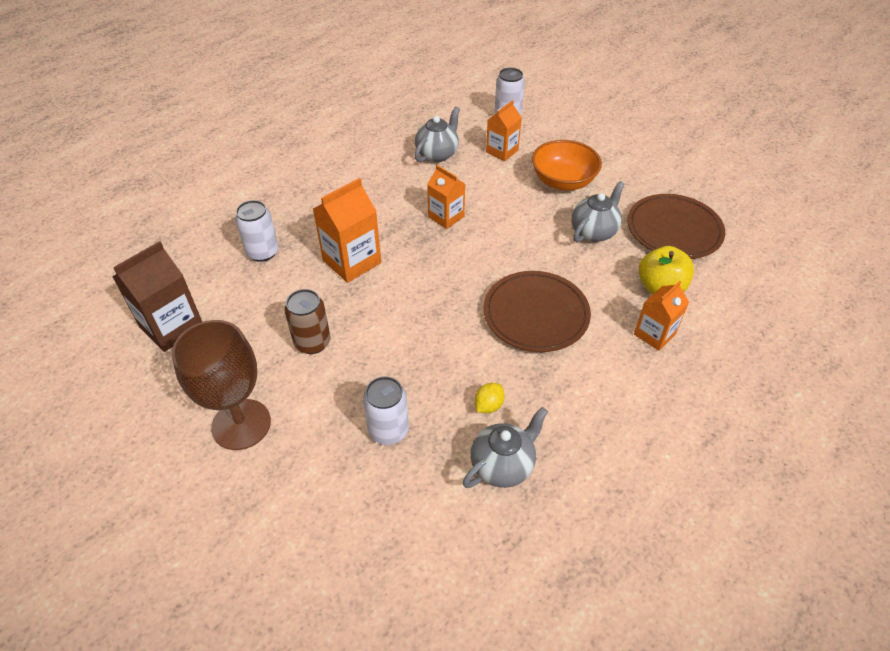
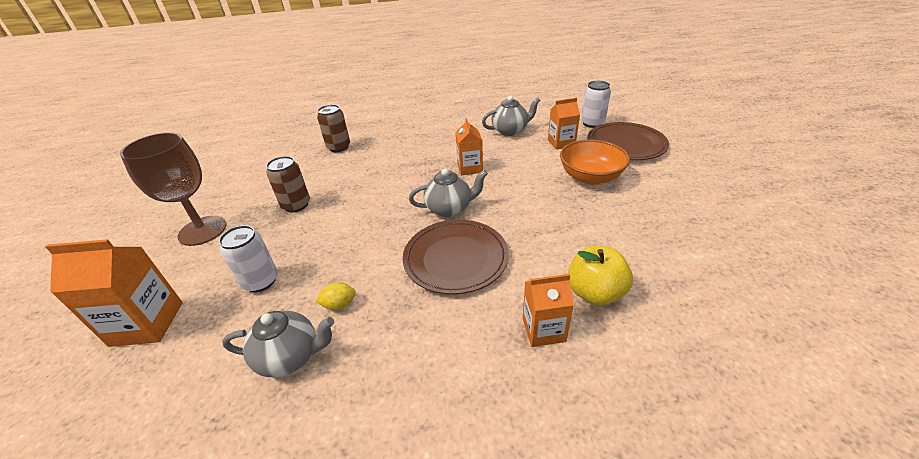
camera: 40 degrees right, 10 degrees down
brown carton [113,241,202,352] -> none
white can [235,200,279,262] -> brown can [317,105,350,152]
orange carton [313,178,381,283] -> orange carton moved to [45,239,183,347]
grey teapot [572,181,625,243] -> grey teapot moved to [409,168,488,217]
brown plate [627,194,725,259] -> brown plate moved to [587,122,669,160]

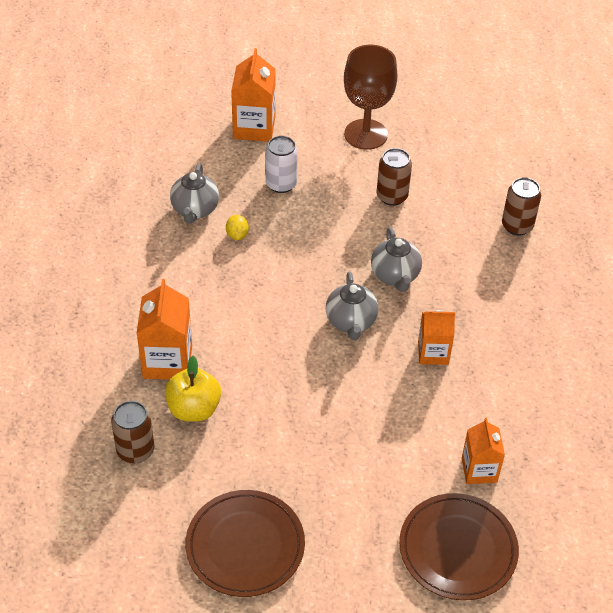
camera: 95 degrees right, 10 degrees up
brown plate [403,220,509,295] -> brown plate moved to [185,490,305,597]
grey teapot [482,96,540,136] -> grey teapot moved to [371,227,422,292]
orange carton [523,274,574,347] -> orange carton [136,279,192,380], size x1.53
orange bowl [560,140,630,185] -> none
white can [581,81,611,128] -> none
none -> brown can [111,401,155,464]

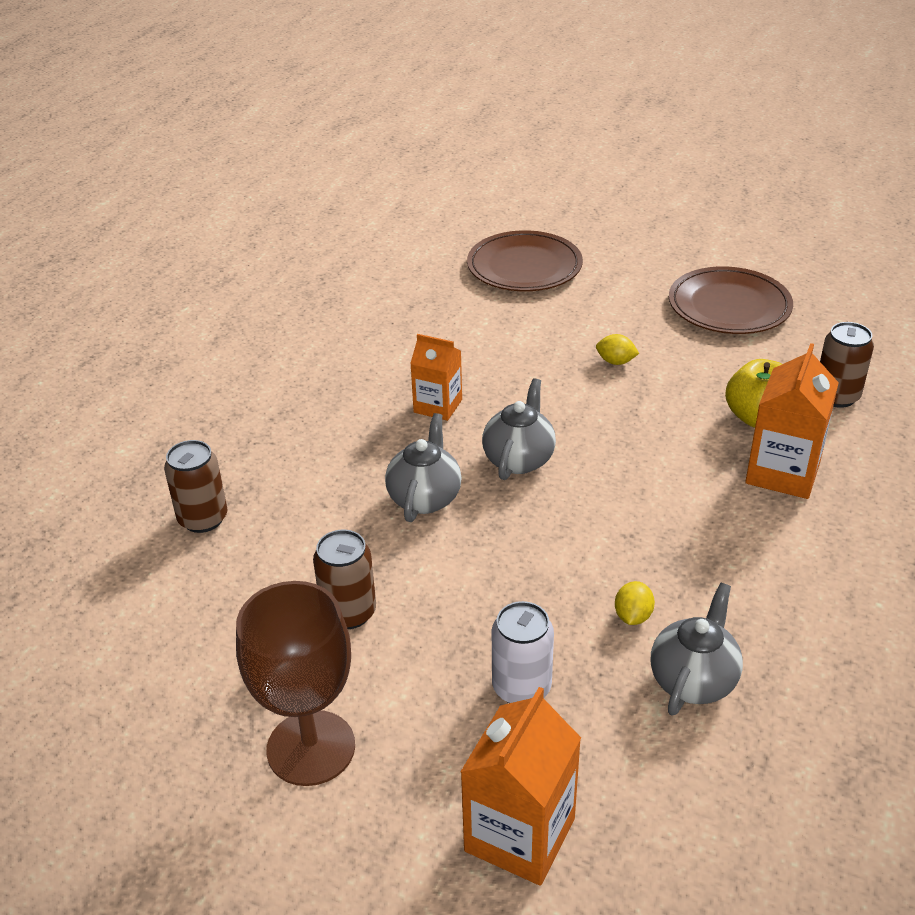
camera: 155 degrees left, 10 degrees down
orange carton [462,418,505,484] -> none
none -> yellow lemon [596,334,639,365]

